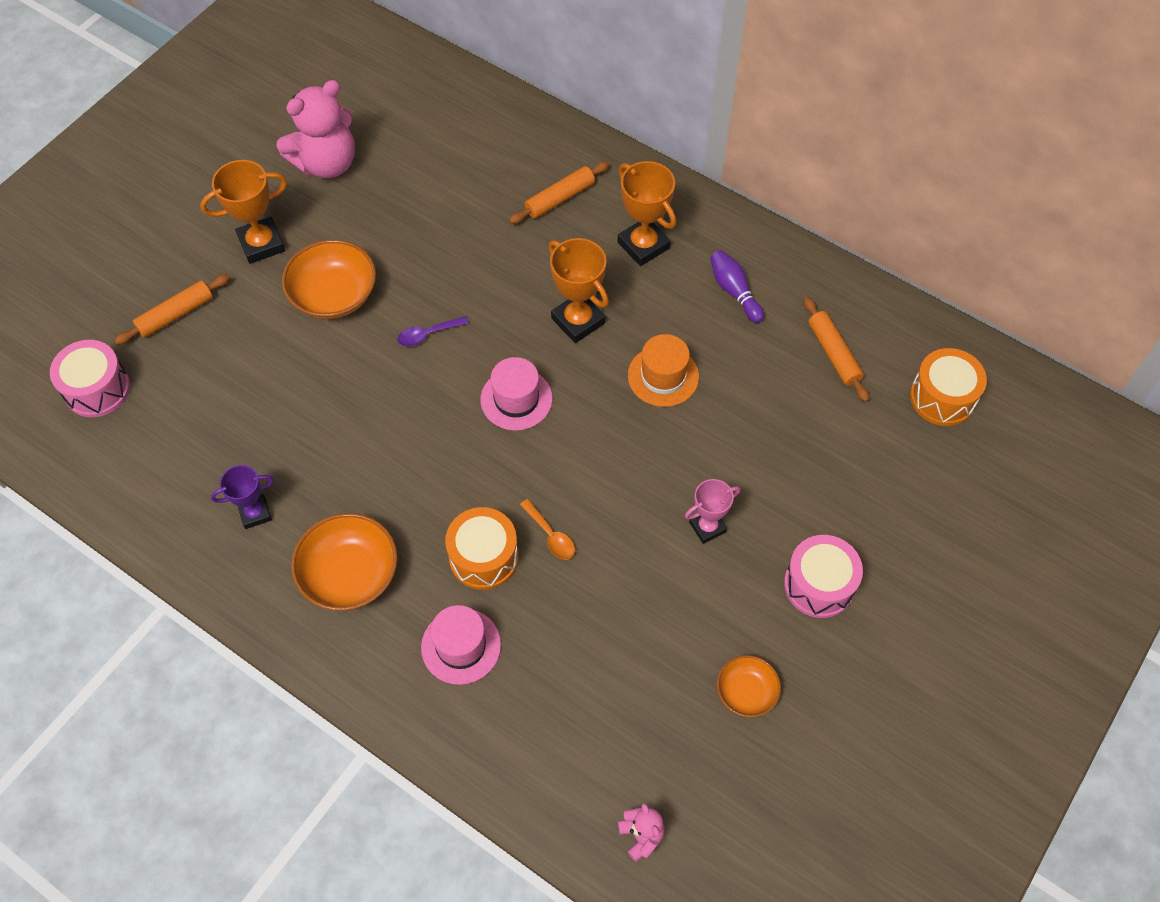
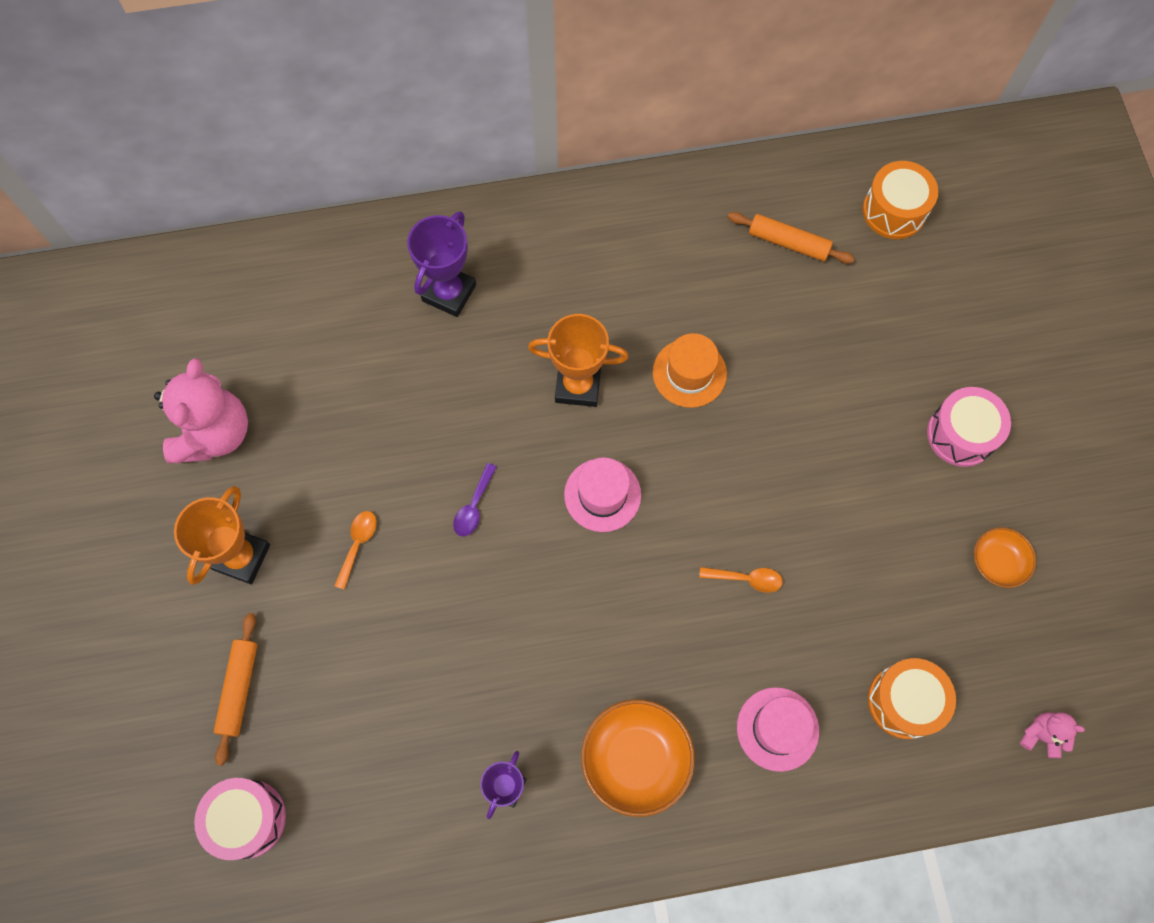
camera: 45 degrees left, 10 degrees up
orange bowl [282,240,376,319] -> orange spoon [335,511,377,590]
orange drum [445,507,519,590] -> orange drum moved to [868,658,956,739]
orange rolling pin [509,161,609,224] -> purple trophy [407,211,476,317]
orange trophy [618,161,676,266] -> none
pink trophy [685,479,740,544] -> none
purple bowling pin [710,250,764,323] -> none

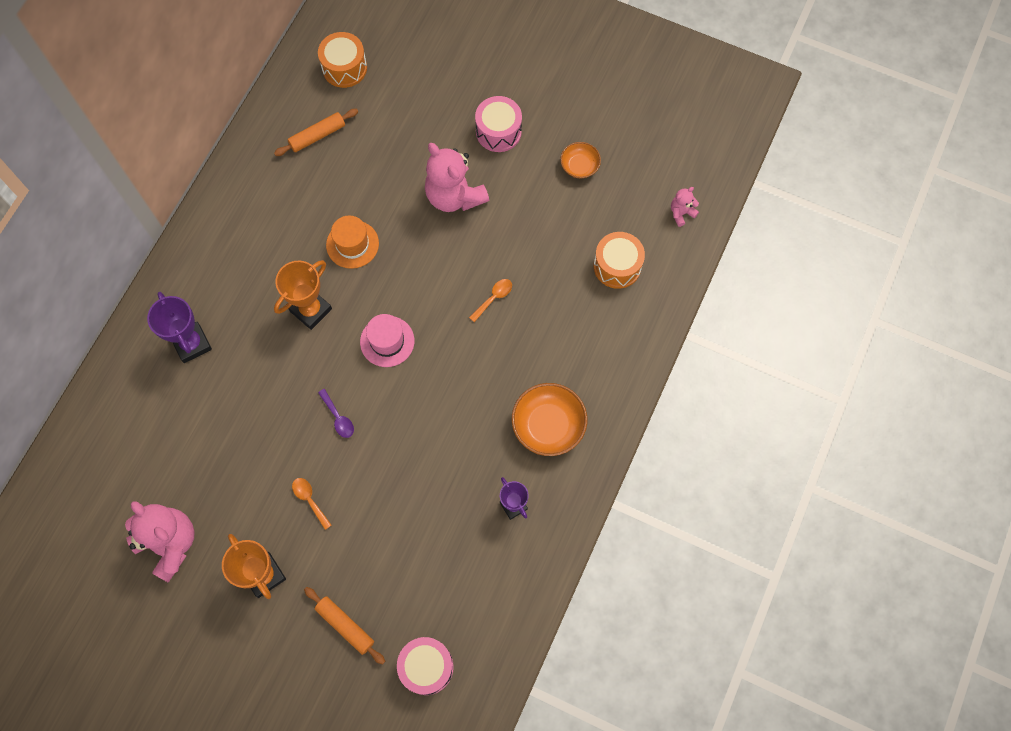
camera: 55 degrees left, 0 degrees up
pink hat [737,687,819,772] -> none
none -> pink teddy bear [425,143,489,212]

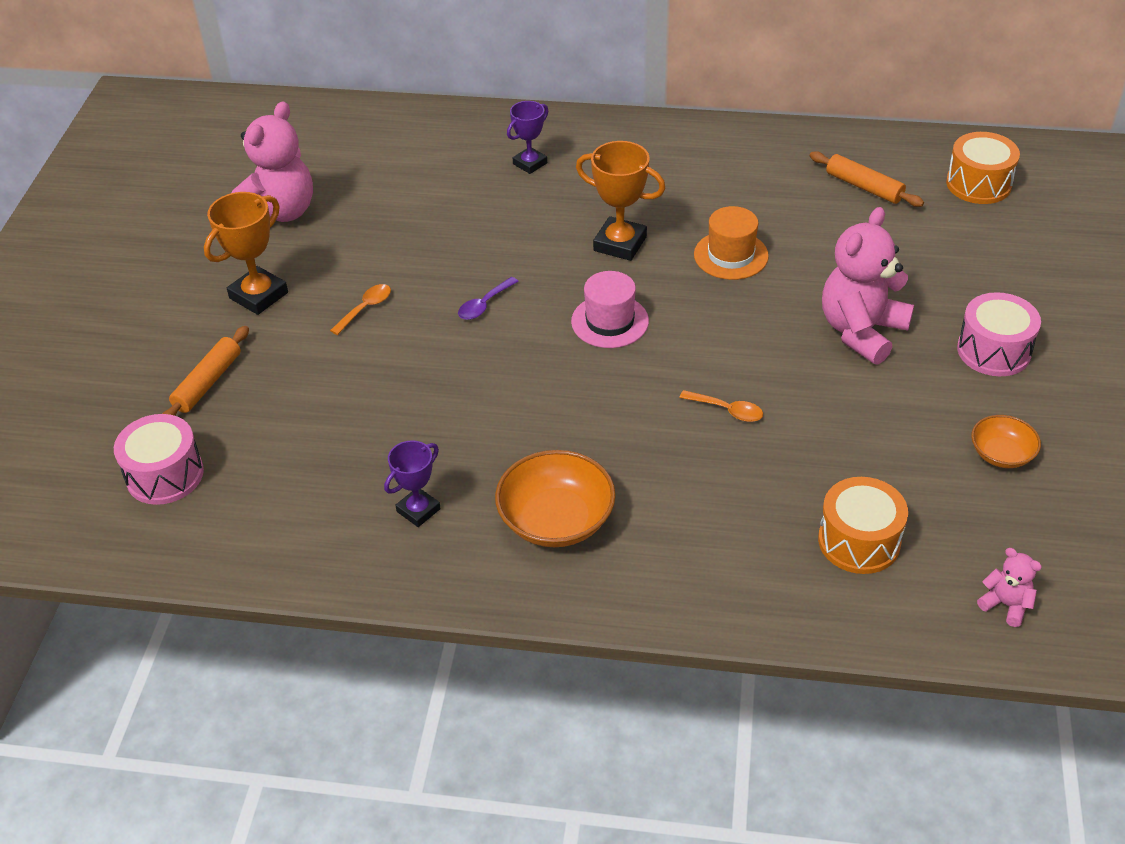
camera: 75 degrees right, 25 degrees down
purple trophy [147,292,212,363] -> purple trophy [507,101,548,174], size x0.64

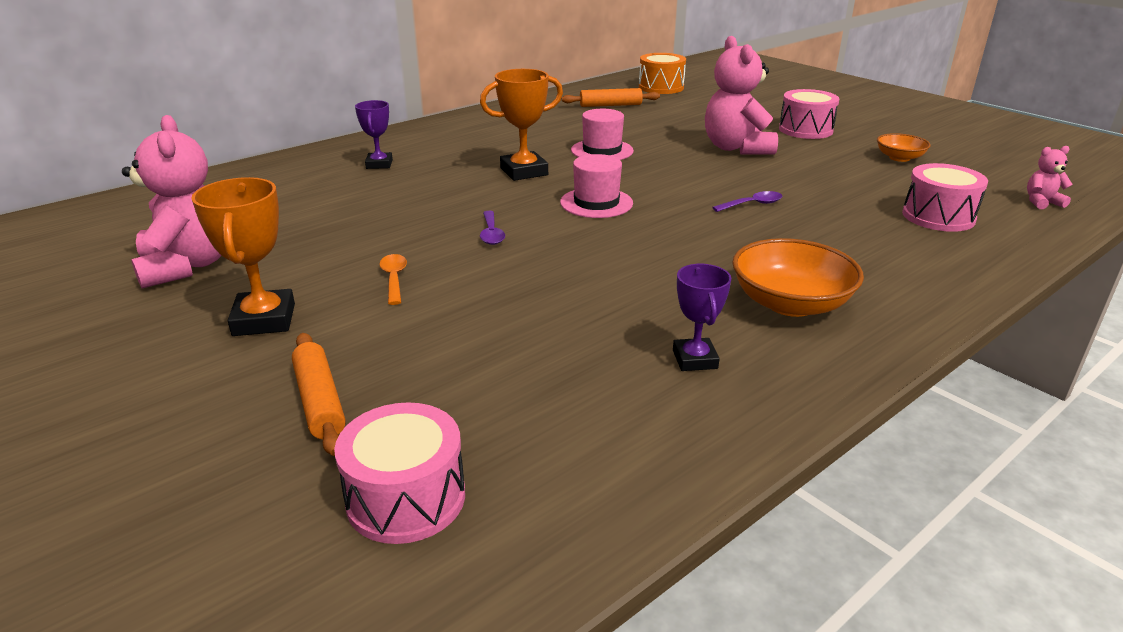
camera: 50 degrees left, 15 degrees down
orange spoon [679,390,763,422] -> purple spoon [712,191,782,212]
orange hat [694,206,769,280] -> pink hat [571,109,634,160]
orange drum [818,477,908,574] -> pink drum [902,163,988,232]

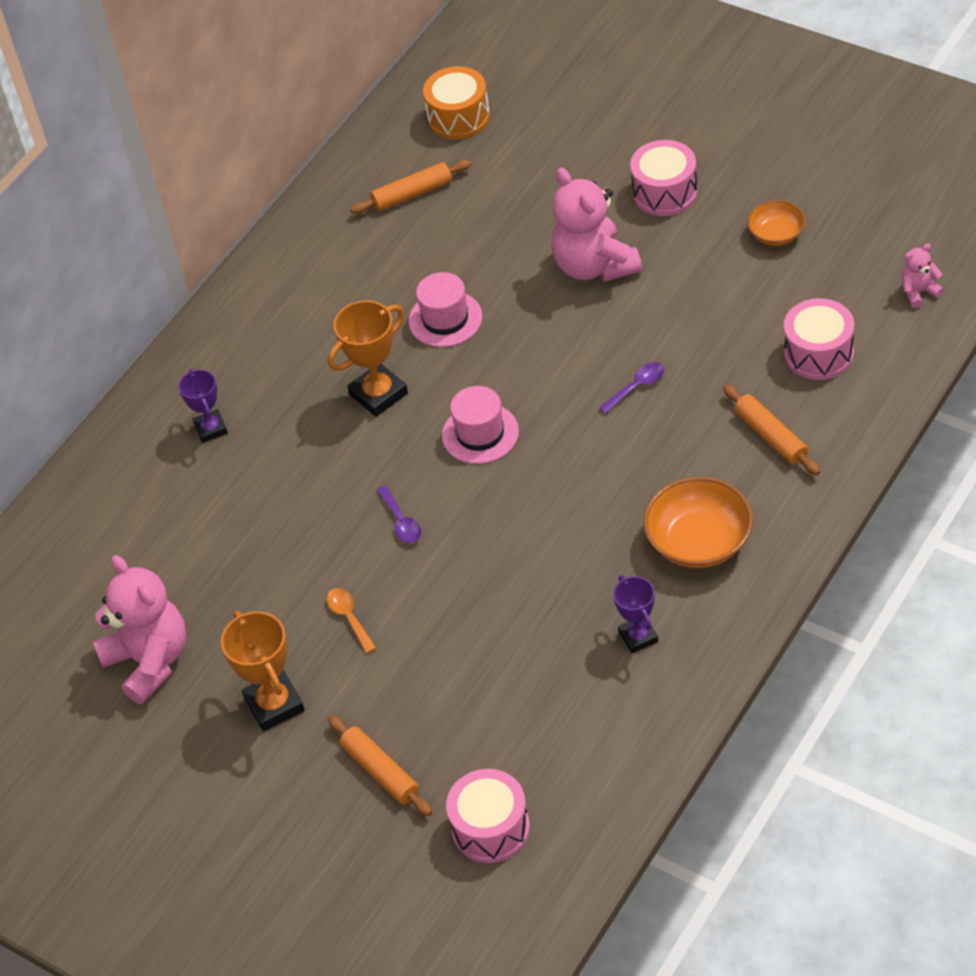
camera: 10 degrees left, 20 degrees up
none -> orange rolling pin [723,385,820,475]

